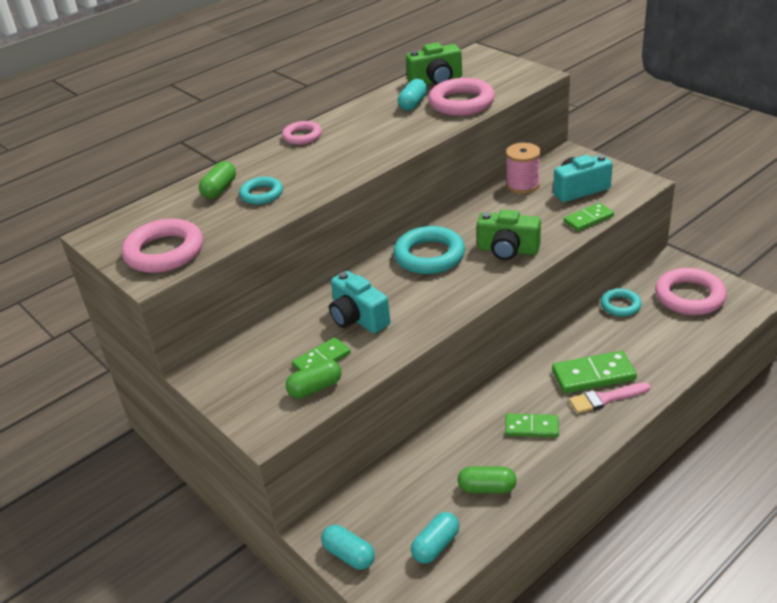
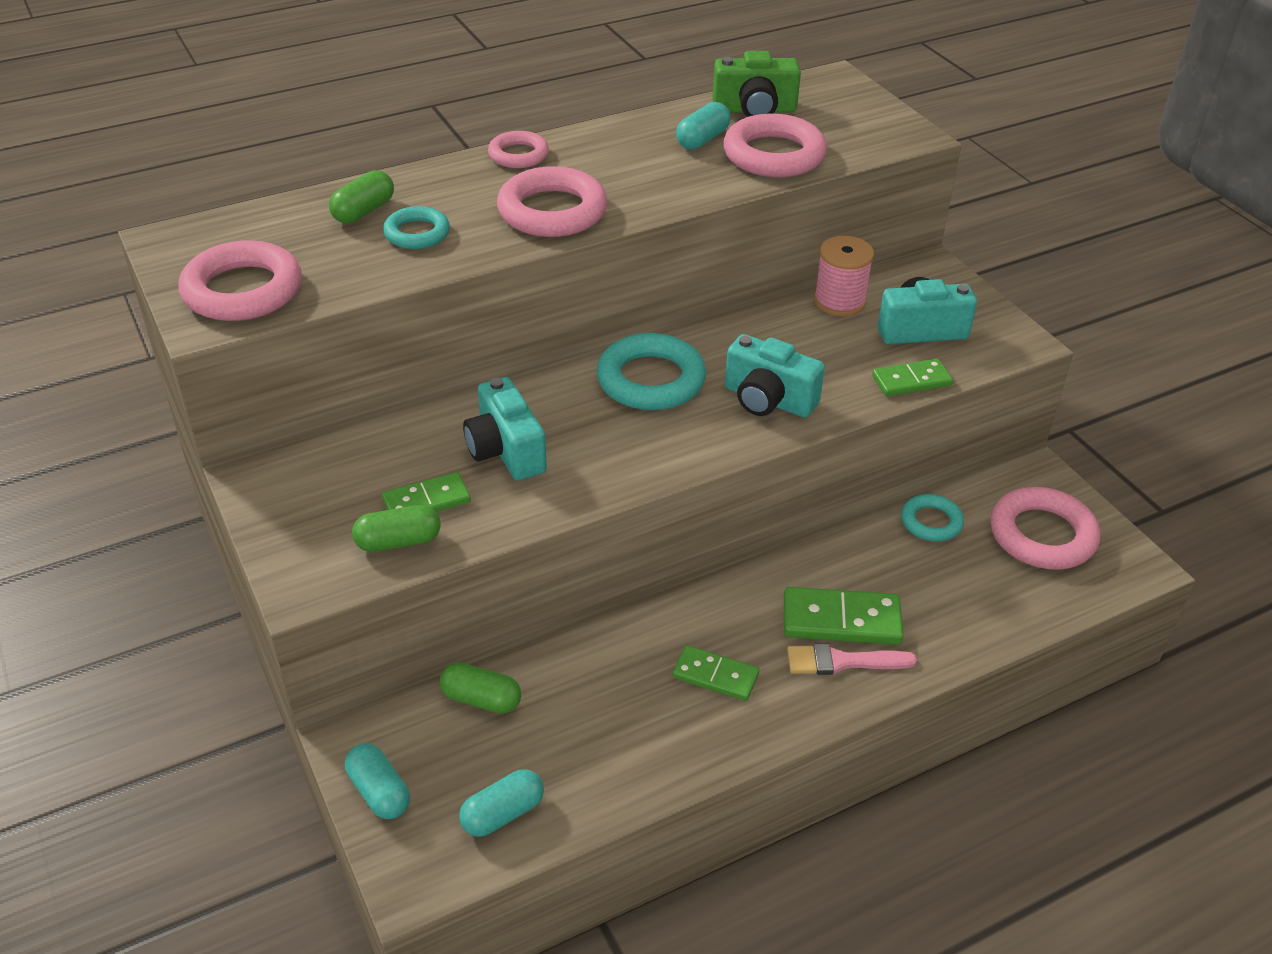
camera: 10 degrees right, 5 degrees up
green capsule [458,466,517,493] -> green capsule moved to [440,662,521,714]
green camera [477,209,541,260] -> turquoise camera [725,334,825,418]
none -> pink ring [497,166,607,237]

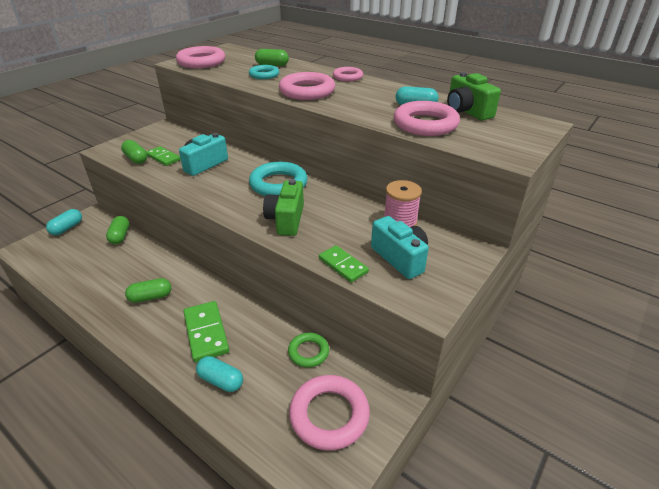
camera: 65 degrees right, 5 degrees down
turquoise capsule [459,769,544,837] -> turquoise capsule moved to [196,356,243,392]
green domino [673,645,759,701] -> green capsule [125,278,171,303]
turquoise camera [725,334,825,418] -> green camera [263,179,304,236]
pink brush [787,644,917,675] -> none
turquoise ring [901,494,964,542] -> green ring [288,333,329,367]

